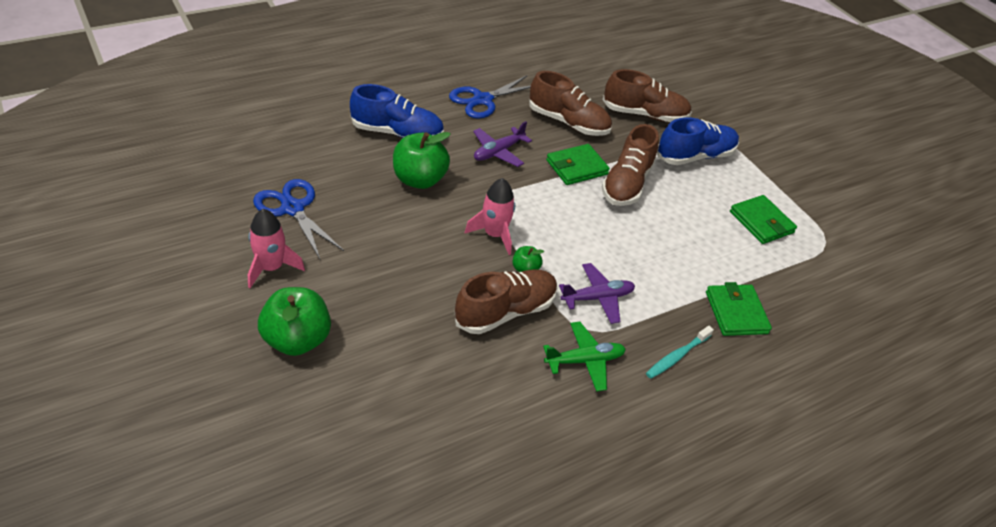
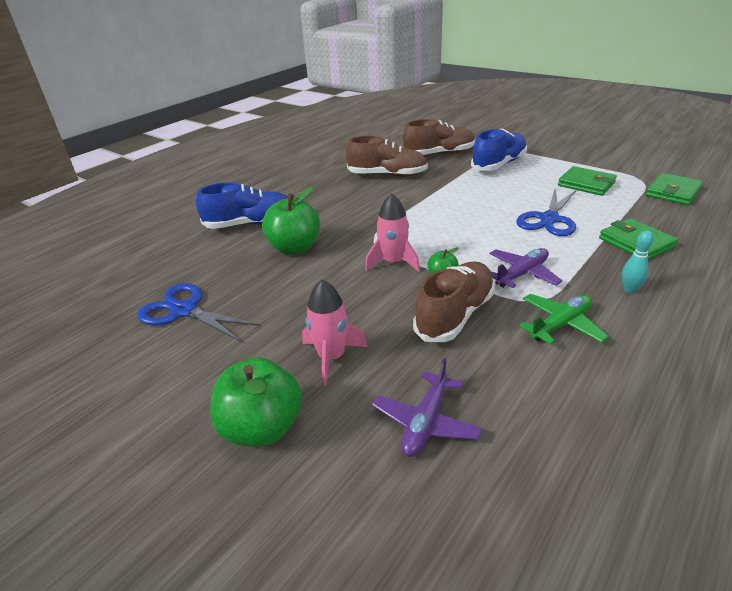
camera: 15 degrees left, 10 degrees down
pink rocket [248,209,305,288] -> pink rocket moved to [302,280,368,386]
blue scissors [449,75,531,119] -> blue scissors moved to [516,189,577,236]
purple plane [473,121,532,167] -> purple plane moved to [372,358,482,457]
green wallet [546,144,610,185] -> green wallet moved to [645,173,703,205]
brown shoe [602,124,659,206] -> none
turquoise toothbrush [646,326,714,379] -> turquoise bowling pin [622,231,653,293]

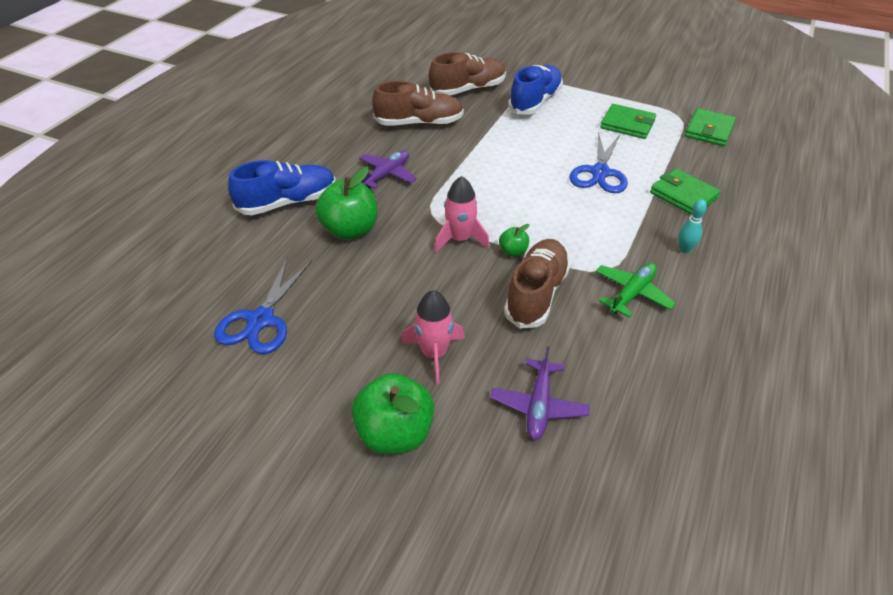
camera: 15 degrees left, 10 degrees up
blue scissors [137,283,261,342] -> blue scissors turned 90 degrees counterclockwise [214,256,312,354]
purple plane [489,248,562,288] -> purple plane moved to [359,150,417,189]

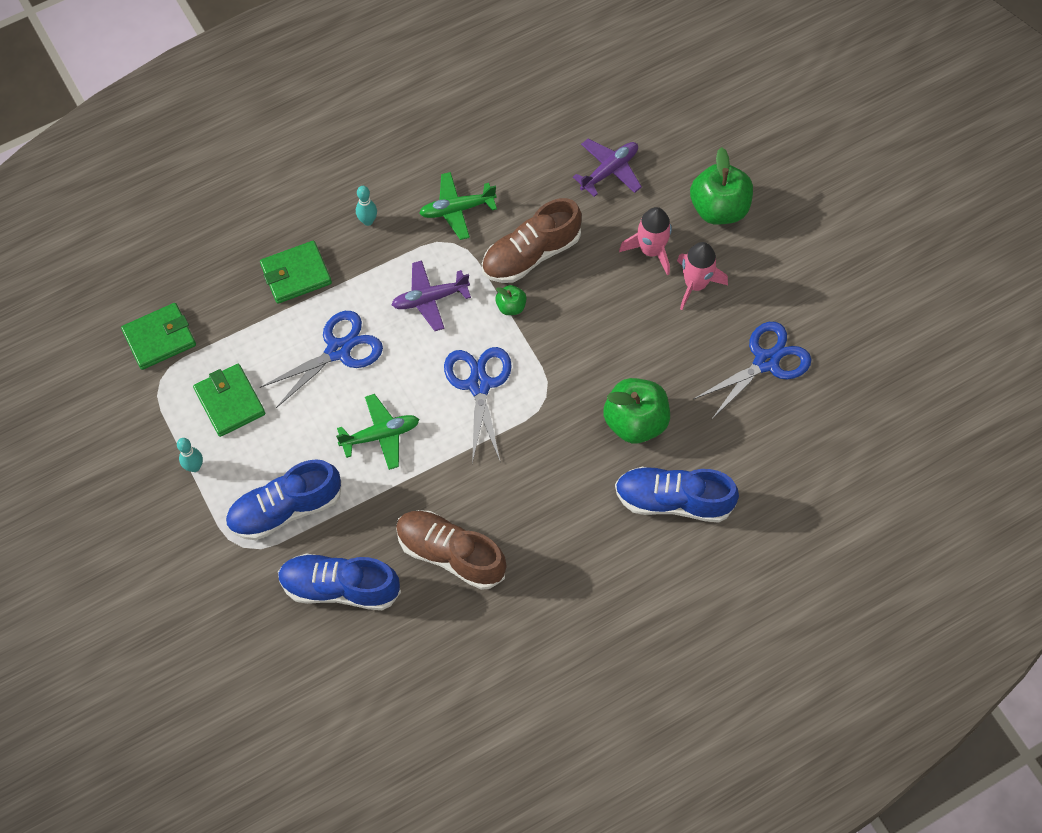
camera: 145 degrees left, 20 degrees up
purple plane [359,150,417,189] -> purple plane moved to [392,260,471,331]
brown shoe [429,52,506,95] -> blue shoe [278,553,401,610]
pink rocket [434,176,490,252] -> pink rocket moved to [677,242,728,310]
green wallet [650,169,721,215] -> green wallet turned 75 degrees clockwise [260,241,332,304]
none -> turquoise bowling pin [177,438,203,472]
none -> green plane [336,394,419,470]
none -> blue scissors [444,347,512,464]

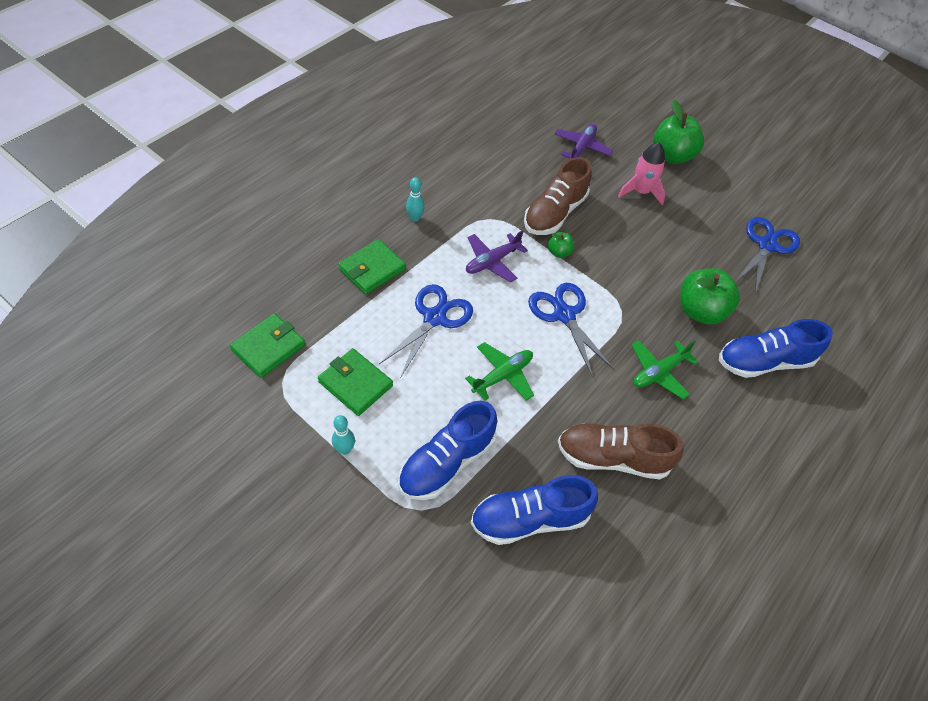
camera: 25 degrees left, 10 degrees down
green plane [419,172,497,240] -> green plane moved to [632,340,698,399]
pink rocket [677,242,728,310] -> none

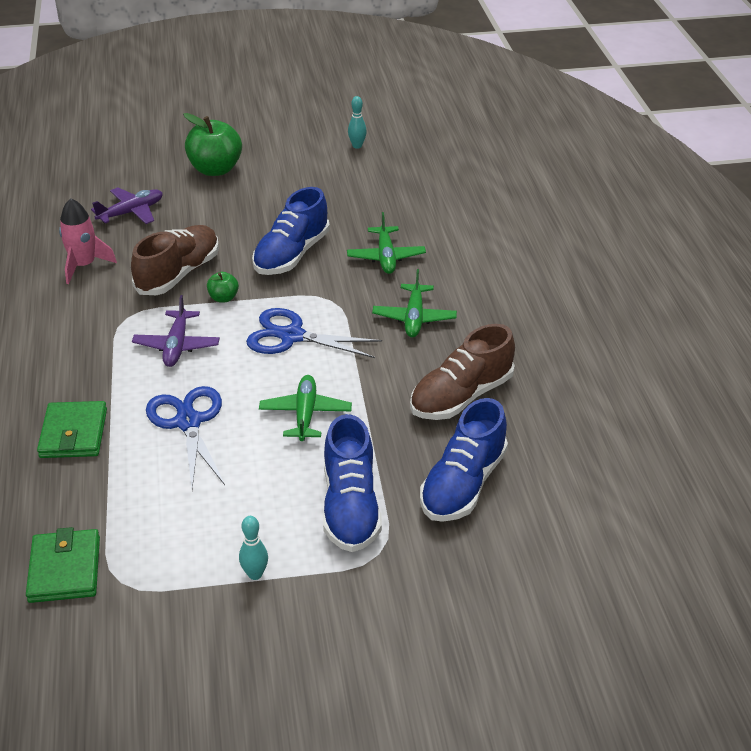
camera: 45 degrees left, 15 degrees down
green wallet [318,348,393,416] -> none
turquoise bowling pin [406,177,424,222] -> turquoise bowling pin moved to [348,96,367,149]
brown shoe [524,157,592,235] -> brown shoe turned 135 degrees counterclockwise [131,225,219,295]
purple plane [554,124,613,159] -> purple plane turned 75 degrees clockwise [91,187,163,224]
pink rocket [618,142,666,205] -> pink rocket moved to [59,198,117,284]
green apple [680,268,740,325] -> green plane [347,212,426,274]
blue shoe [719,319,833,378] -> blue shoe moved to [252,187,330,275]
blue scissors [735,217,800,294] -> none

